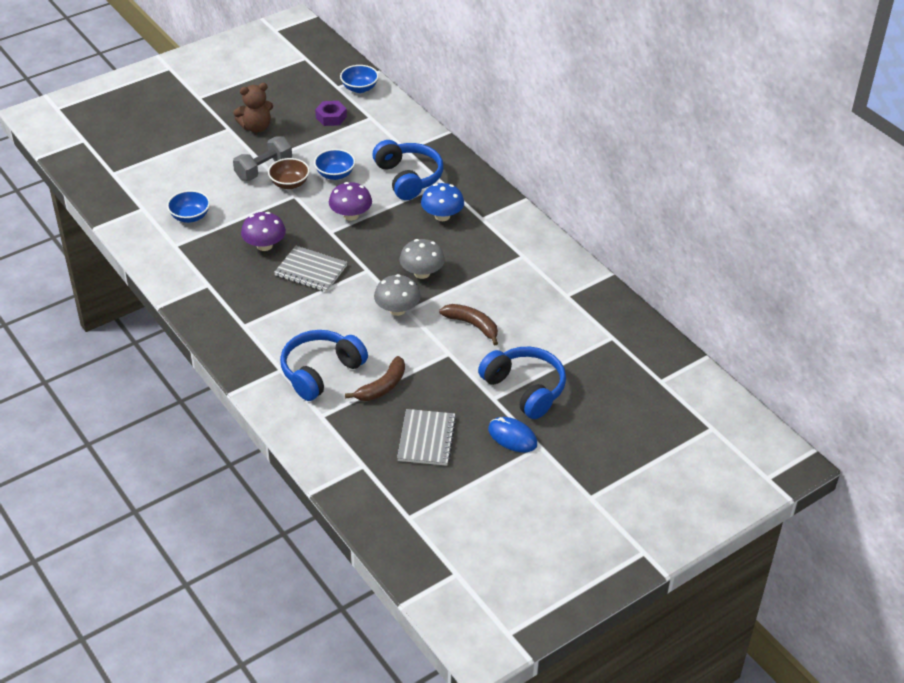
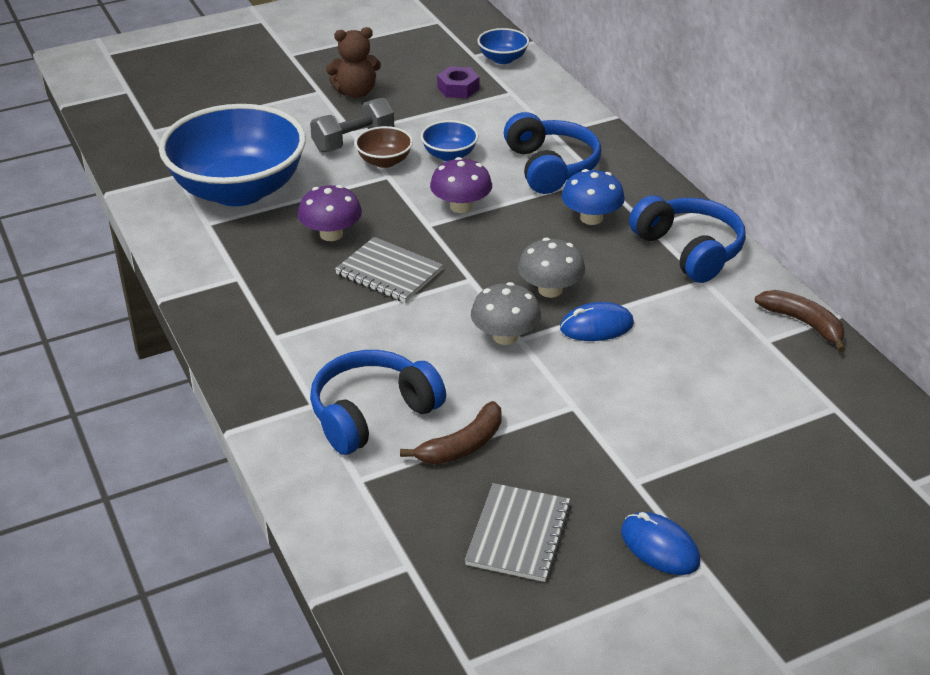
camera: 10 degrees right, 5 degrees down
blue bowl [167,190,210,223] -> blue bowl [159,104,306,206], size x2.39
brown banana [439,304,498,345] -> brown banana moved to [755,290,845,352]
blue headphones [478,347,566,419] -> blue headphones moved to [629,195,746,283]
none -> blue mouse [560,302,634,341]

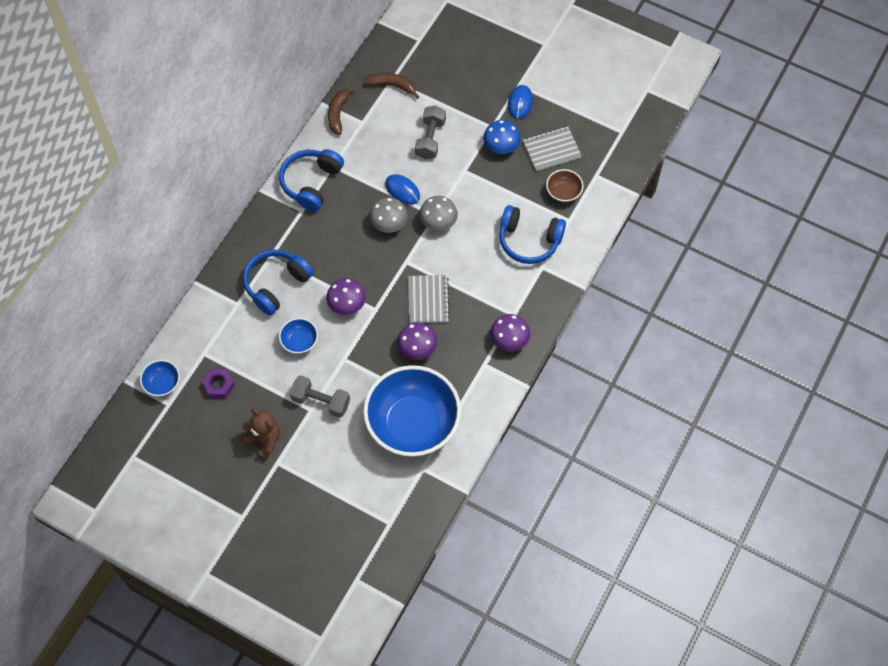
camera: 125 degrees left, 25 degrees up
brown bowl [355,126,413,168] -> brown bowl moved to [546,169,583,203]
brown banana [400,401,502,464] -> brown banana moved to [364,73,420,99]
blue mushroom [562,169,625,225] -> blue mushroom moved to [483,120,521,154]
none -> grey dumbbell [415,105,446,160]
none -> purple mushroom [490,314,530,351]

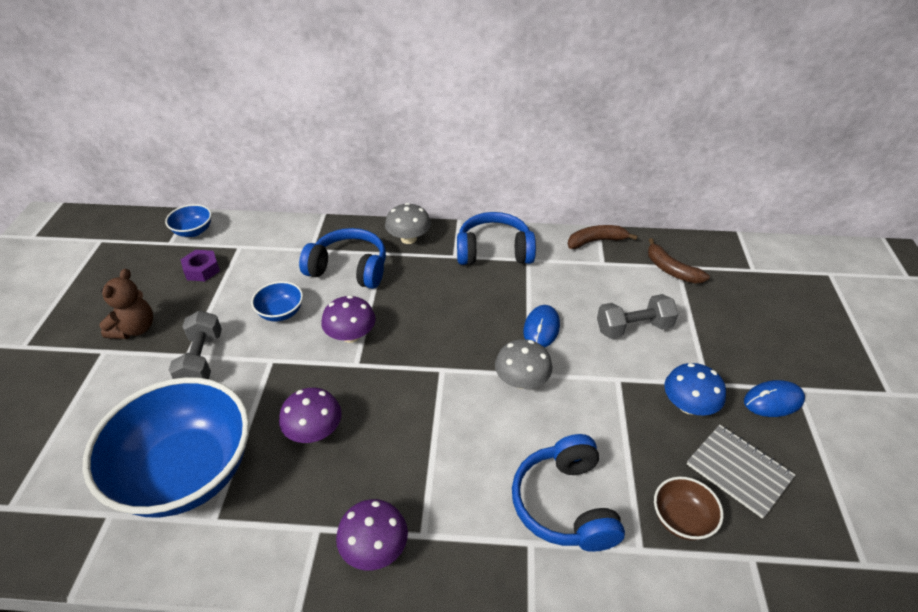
camera: 65 degrees right, 20 degrees down
brown banana [364,73,420,99] -> brown banana turned 150 degrees clockwise [648,238,710,283]
grey mushroom [369,197,408,233] -> grey mushroom moved to [385,203,431,244]
grey notebook [408,275,450,323] -> none

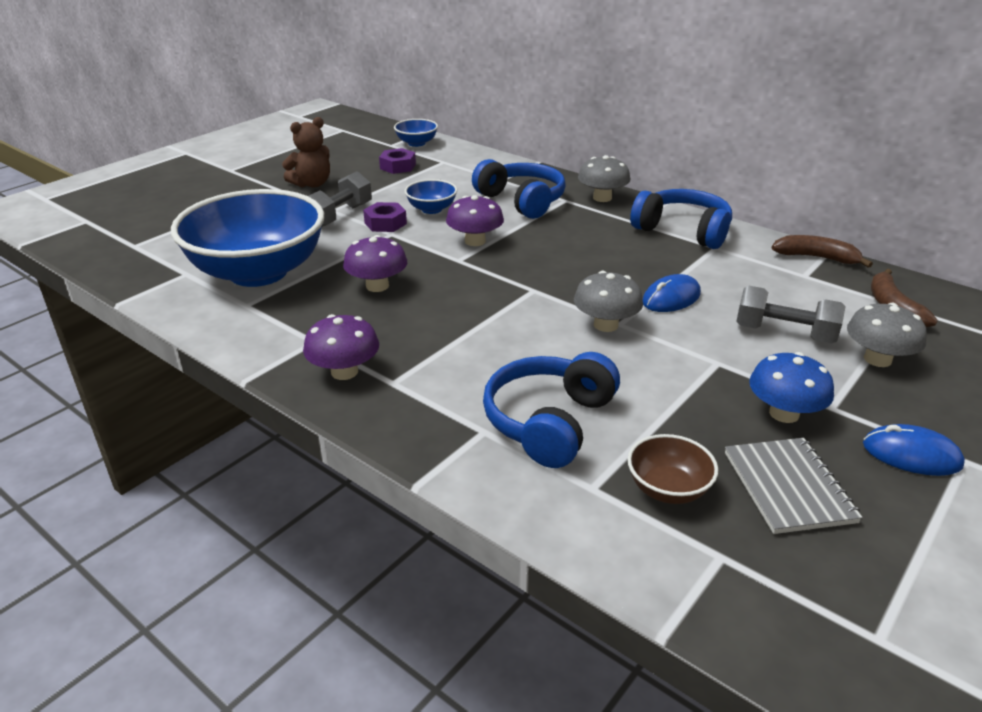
camera: 35 degrees right, 10 degrees down
none -> purple nut [363,202,407,232]
none -> grey mushroom [847,303,927,367]

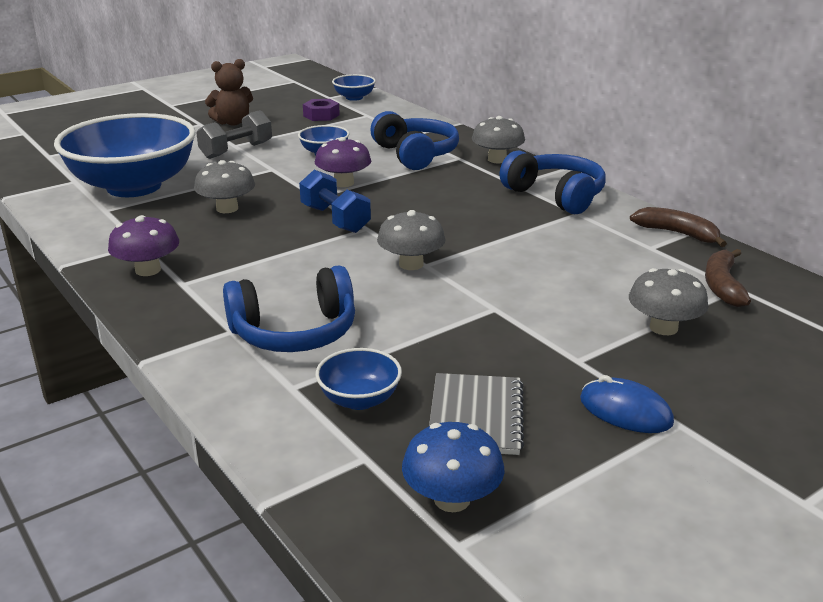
camera: 15 degrees right, 5 degrees down
purple mushroom [343,235,407,292] -> grey mushroom [194,160,255,213]
purple nut [363,202,407,232] -> none
blue headphones [483,352,620,468] -> blue headphones turned 150 degrees counterclockwise [223,265,355,352]
brown bowl [628,434,718,504] -> blue bowl [315,348,402,410]
blue mouse [643,274,701,312] -> none
grey dumbbell [736,286,846,344] -> none
blue mushroom [749,352,834,423] -> blue mushroom moved to [402,422,505,512]
none -> blue dumbbell [299,170,371,233]

